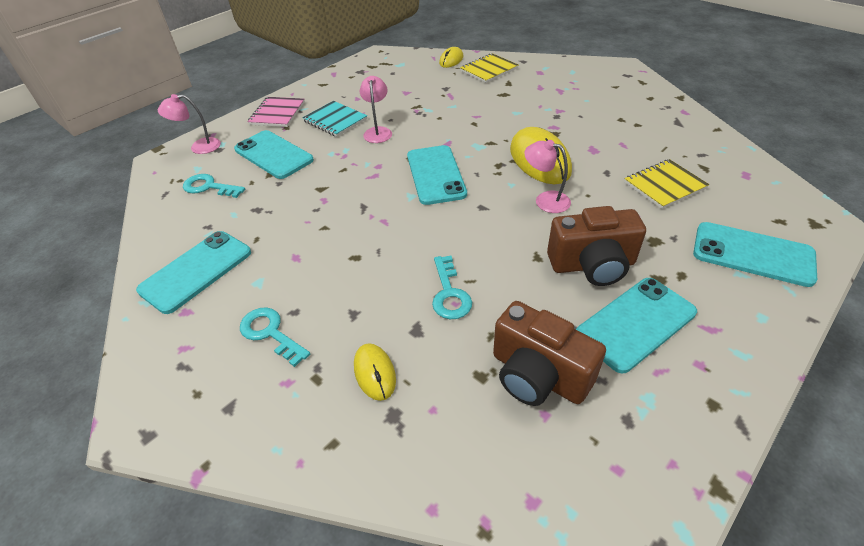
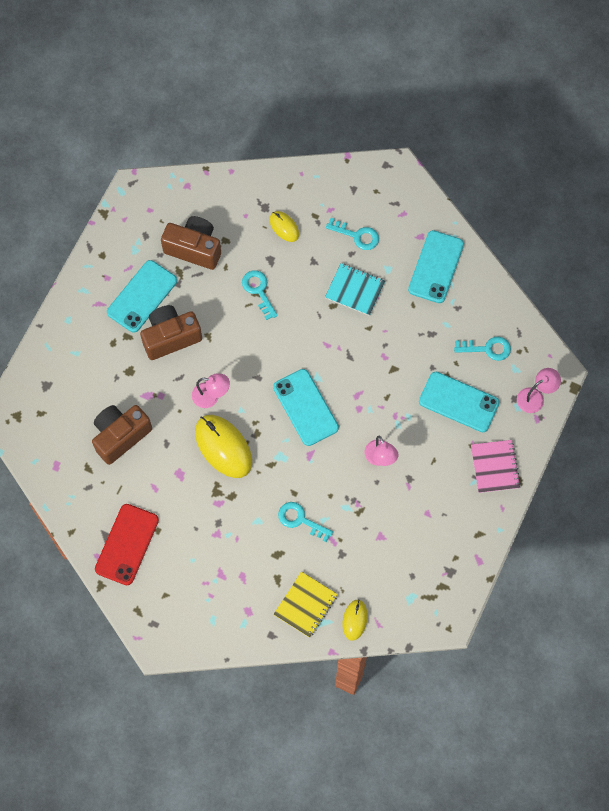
camera: 160 degrees right, 25 degrees up
turquoise notebook [302,101,367,137] -> turquoise notebook moved to [325,263,385,316]
yellow notebook [624,159,710,209] -> brown camera [92,405,152,465]
turquoise phone [693,222,817,287] -> none
none -> red phone [95,504,159,585]
none -> turquoise key [278,502,333,542]

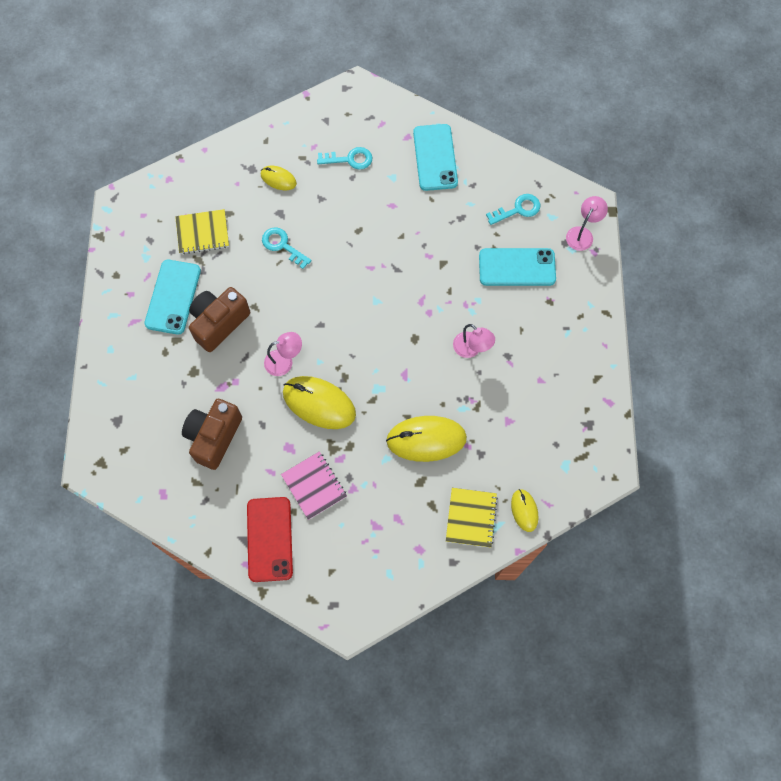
camera: 25 degrees left, 0 degrees up
brown camera [161,216,221,270] -> yellow notebook [175,209,229,254]
turquoise phone [273,369,339,446] -> none
turquoise key [278,502,333,542] -> yellow mouse [386,416,467,462]
turquoise notebook [325,263,385,316] -> none
pink notebook [471,440,521,493] -> pink notebook moved to [281,451,347,520]

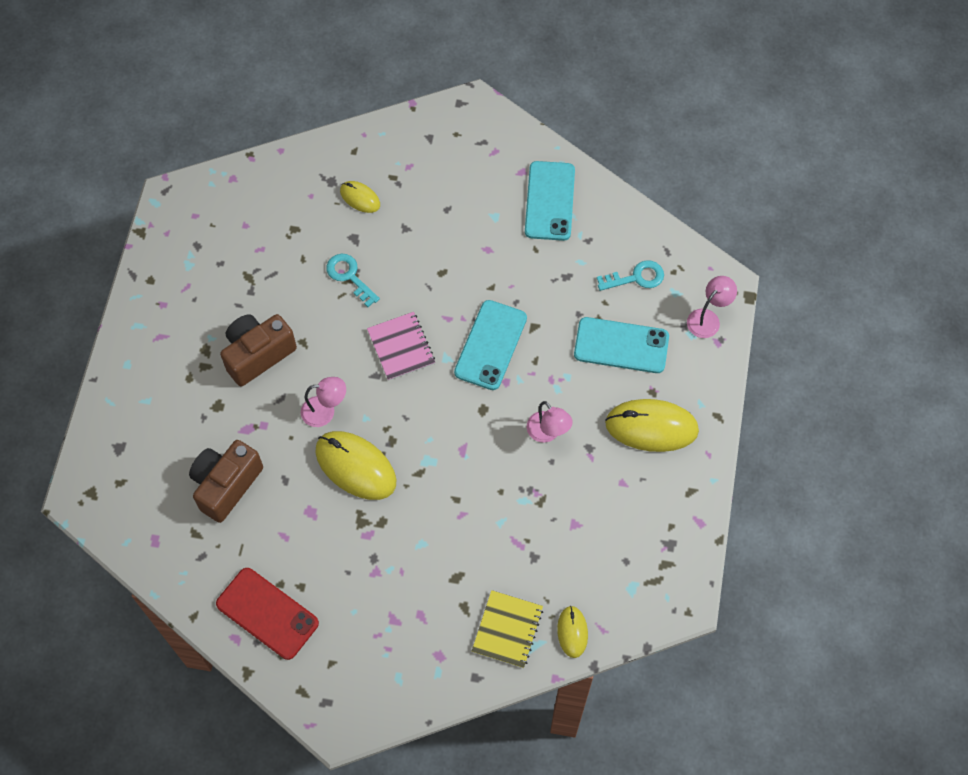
camera: 10 degrees right, 5 degrees down
turquoise phone [144,260,201,335] -> turquoise phone moved to [454,300,527,390]
yellow notebook [175,209,229,254] -> none
red phone [247,497,293,582] -> red phone turned 60 degrees counterclockwise [216,568,319,660]
pink notebook [281,451,347,520] -> pink notebook moved to [367,312,435,381]
turquoise key [317,147,373,169] -> none
yellow mouse [386,416,467,462] -> yellow mouse moved to [605,399,699,452]

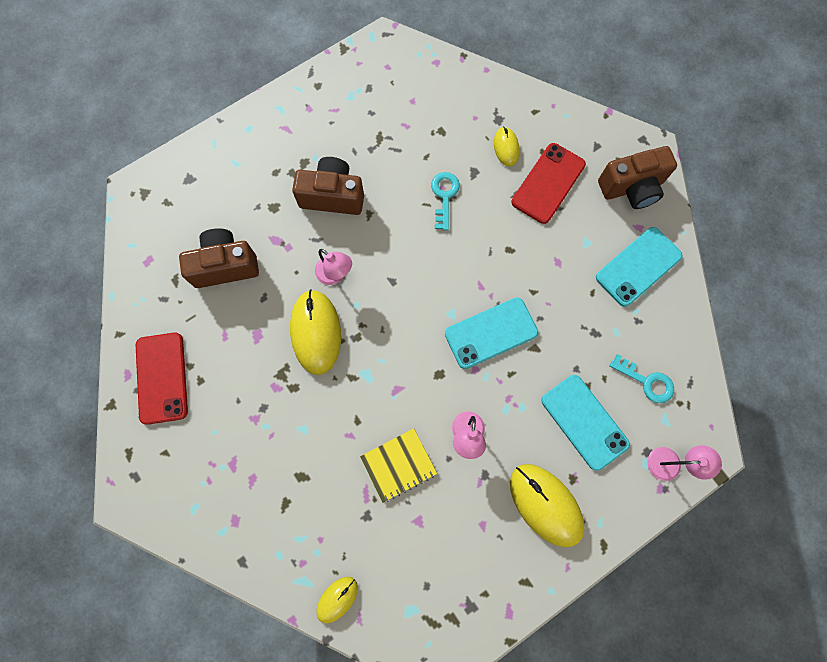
camera: 45 degrees right, 10 degrees up
pink notebook [367,312,435,381] -> none
yellow notebook [472,590,543,668] -> yellow notebook moved to [360,428,437,503]
none -> red phone [511,143,586,224]
none -> brown camera [598,146,677,209]

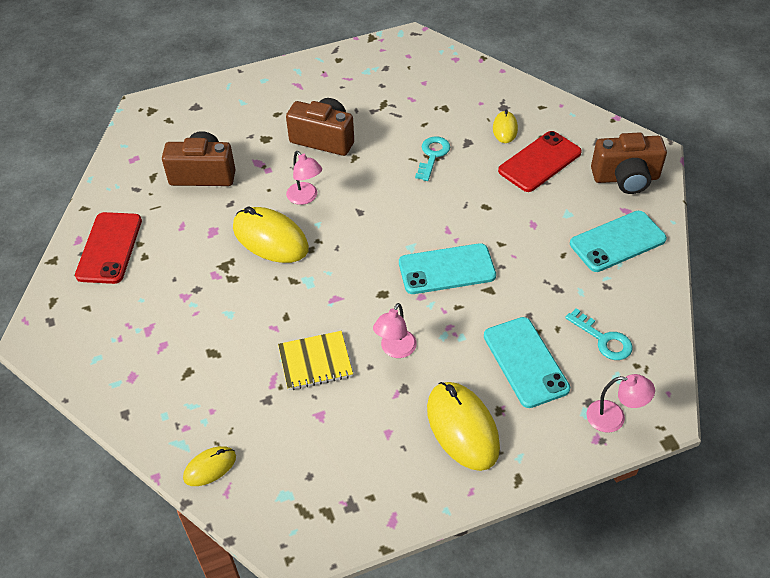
camera: 15 degrees right, 25 degrees down
yellow mouse [290,289,341,375] -> yellow mouse turned 60 degrees counterclockwise [233,207,309,263]

